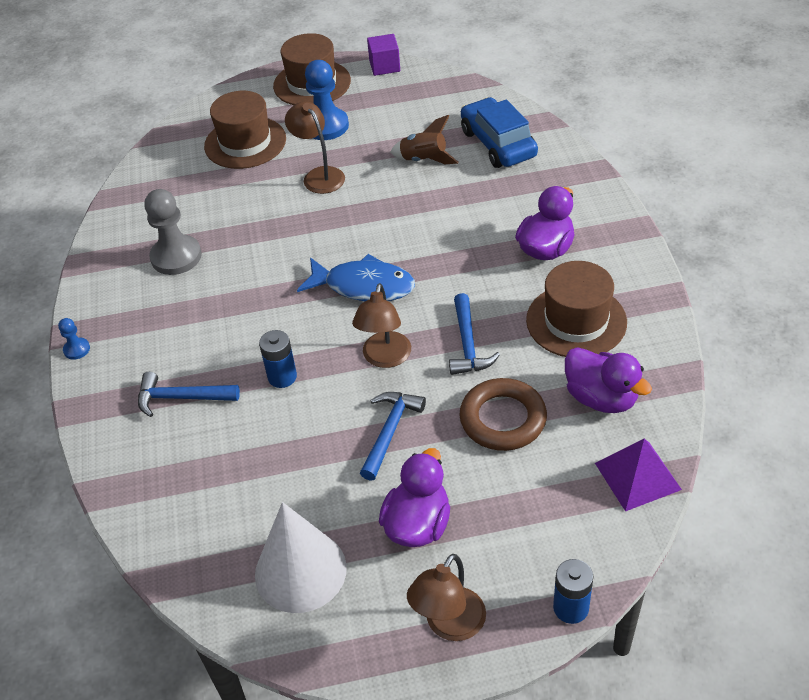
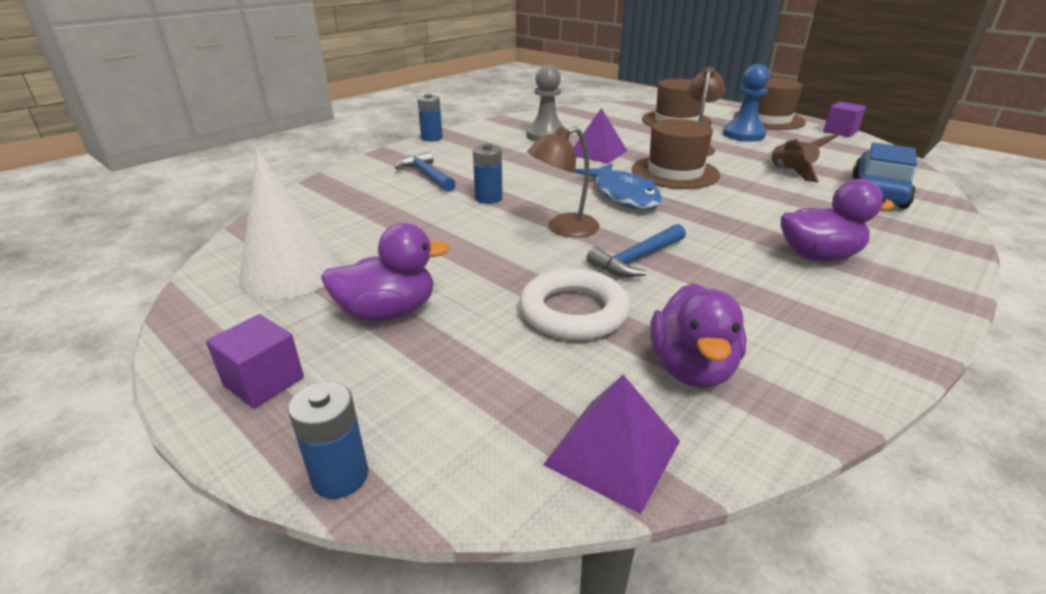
camera: 50 degrees right, 15 degrees down
blue pawn [58,318,90,360] -> blue battery [417,93,443,141]
blue hammer [360,392,426,481] -> none
brown lamp [407,554,486,641] -> purple cube [206,314,304,408]
brown ring [459,378,547,451] -> white ring [519,268,630,341]
brown hat [526,261,627,357] -> brown hat moved to [632,119,720,189]
none -> purple pyramid [574,108,627,163]

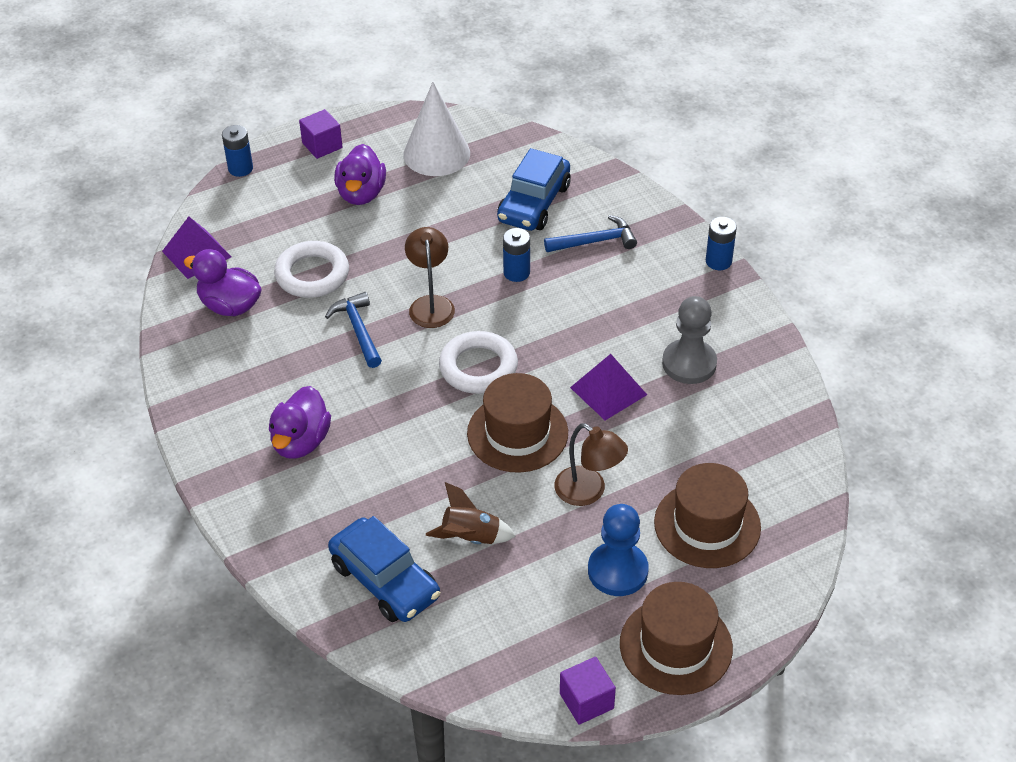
camera: 110 degrees right, 15 degrees up
blue fish [575,163,663,209] -> white ring [439,331,518,394]
none -> blue car [497,148,571,231]

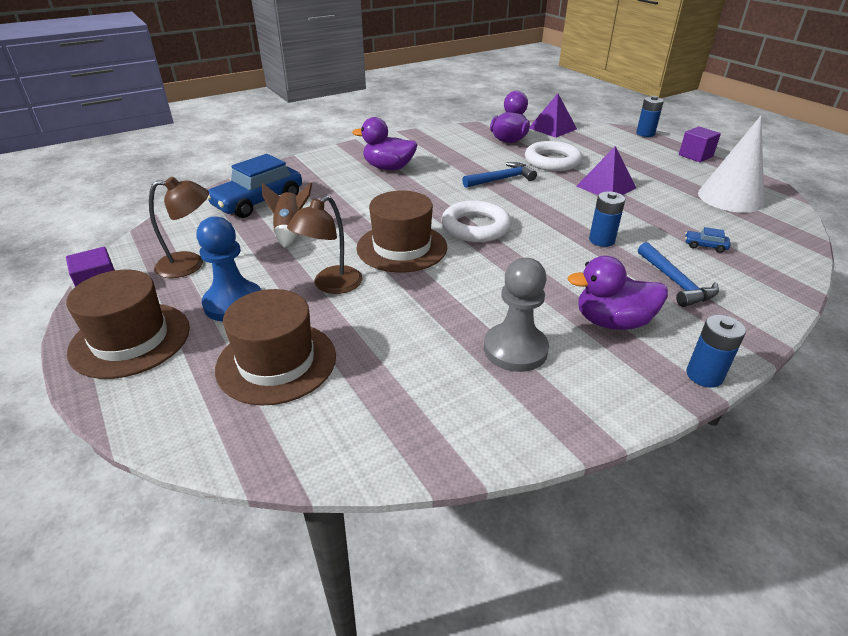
camera: 85 degrees right, 10 degrees down
purple duck [334,144,386,205] -> purple duck moved to [568,256,668,330]
brown lamp [405,227,455,328] -> brown lamp moved to [149,177,209,278]
blue car [497,148,571,231] -> blue car [685,227,730,253], size x0.40
purple pyramid [570,354,647,420] -> purple pyramid moved to [577,146,636,195]

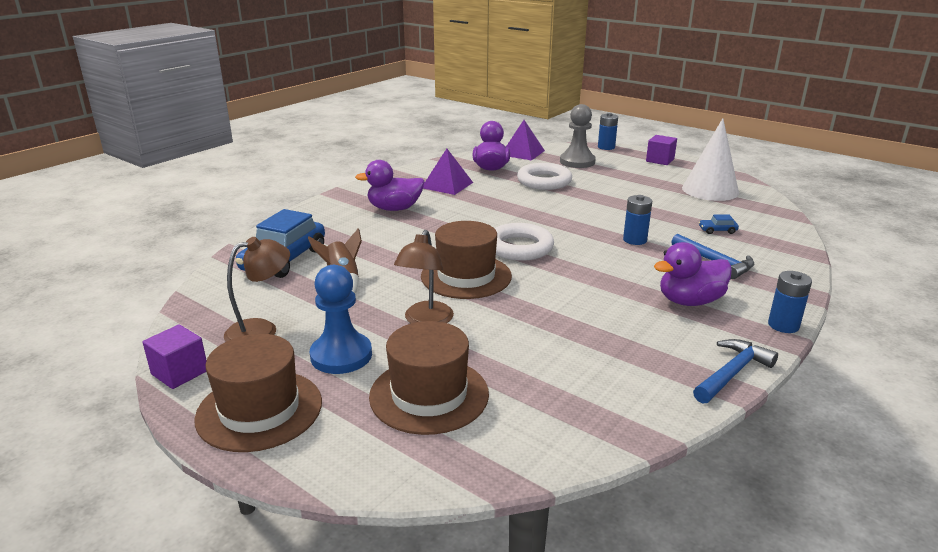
camera: 20 degrees left, 10 degrees down
blue hammer [462,162,537,188] -> blue hammer moved to [693,339,778,404]
grey pawn [484,258,549,372] -> grey pawn moved to [560,104,596,168]
purple pyramid [577,146,636,195] -> purple pyramid moved to [423,149,473,195]

